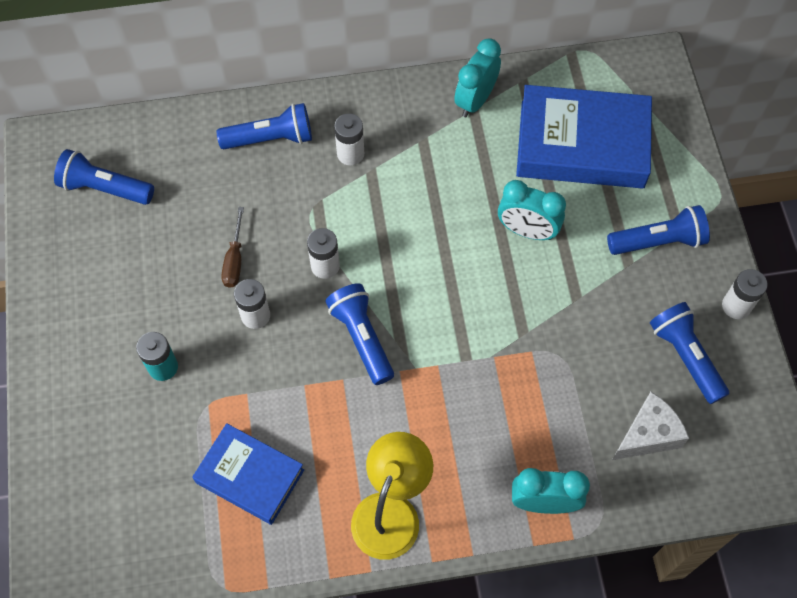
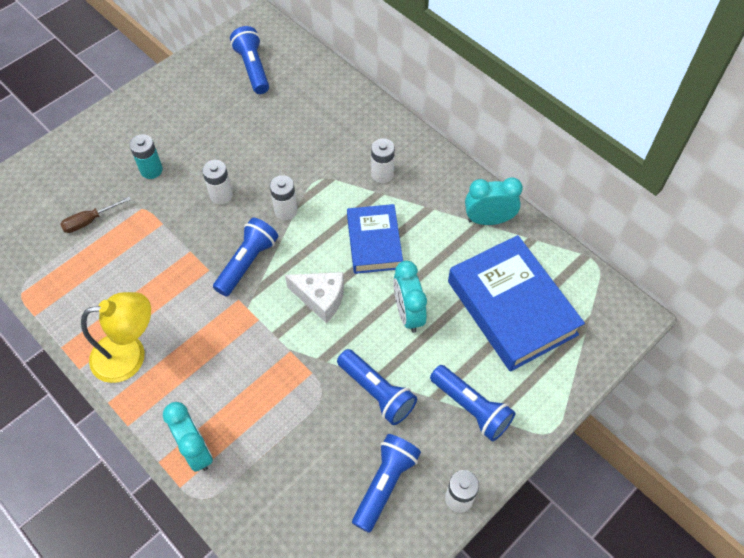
camera: 55 degrees right, 5 degrees down
blue book [192,423,304,525] -> blue book moved to [347,204,403,274]
blue flashlight [217,103,312,149] -> blue flashlight moved to [337,349,417,425]
brown screwdriver [221,207,244,288] -> brown screwdriver moved to [60,197,131,233]
white cheese [612,392,689,460] -> white cheese moved to [285,272,344,323]

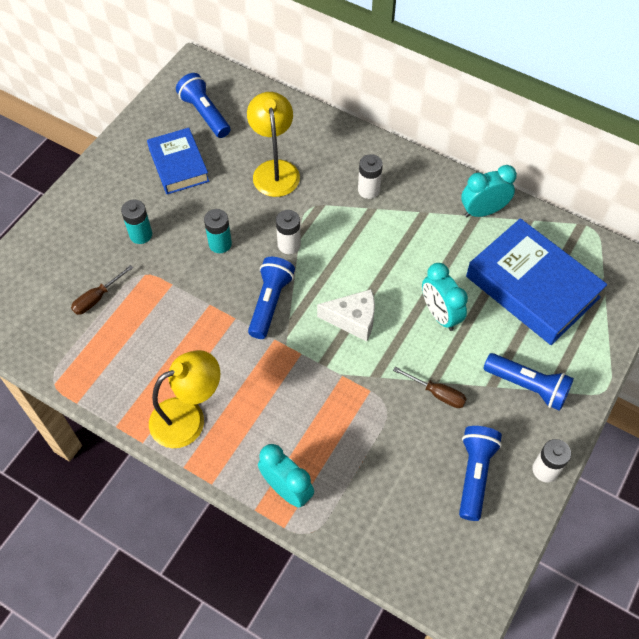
camera: 15 degrees left, 0 degrees up
white battery [202,160,233,204] -> turquoise battery [204,209,232,253]
blue flashlight [337,349,417,425] -> brown screwdriver [393,367,467,408]
blue book [347,204,403,274] -> blue book moved to [147,128,209,194]
none -> yellow lamp [247,92,300,197]

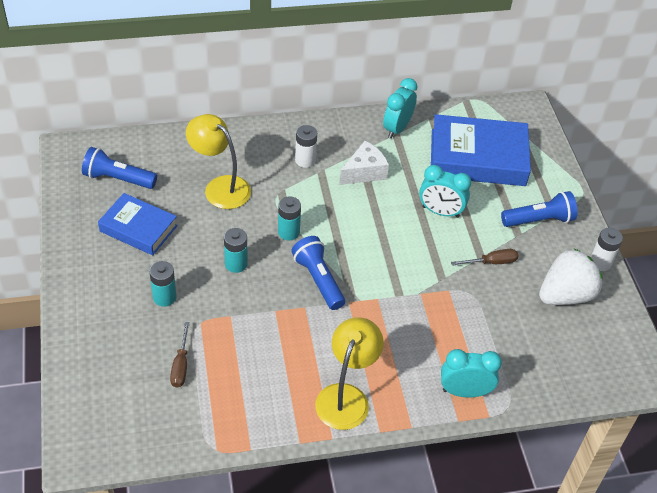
camera: 45 degrees left, 10 degrees down
white battery [276,210,301,254] -> turquoise battery [278,196,301,240]
white cheese [317,289,375,342] -> white cheese moved to [339,141,389,185]
blue flashlight [459,426,502,521] -> white strawberry [539,249,603,305]

